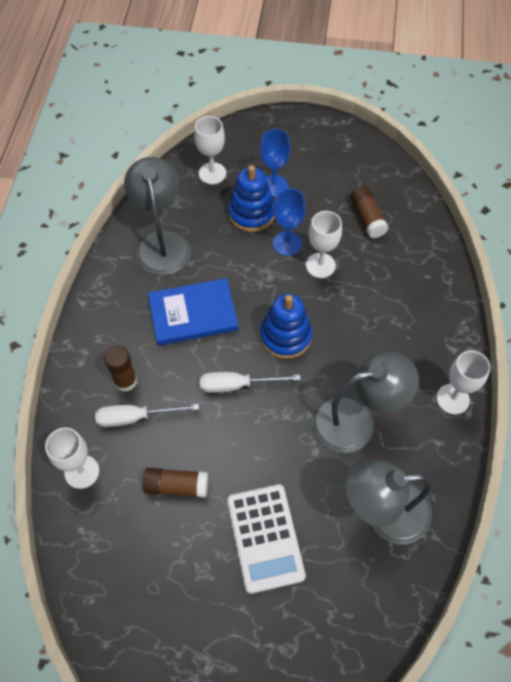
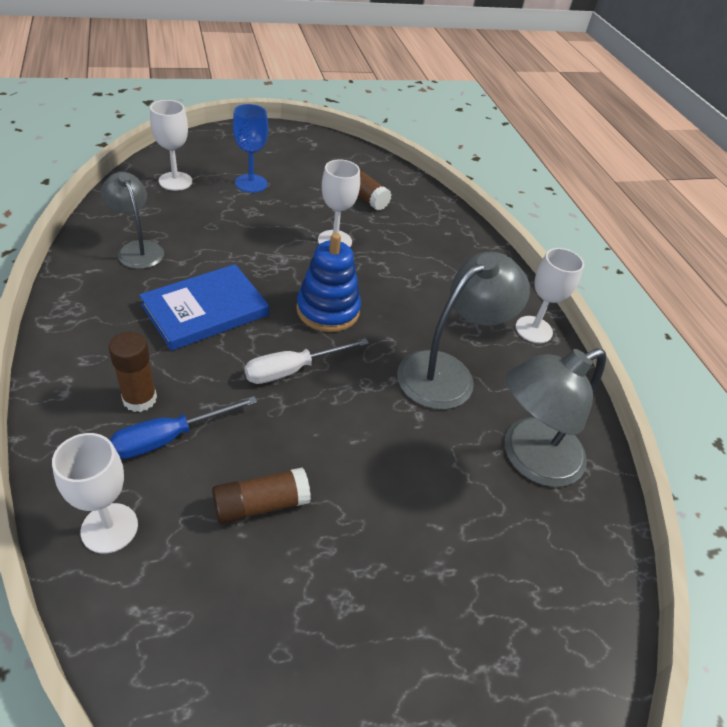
camera: 30 degrees left, 15 degrees down
white screwdriver [95,404,199,427] -> blue screwdriver [109,396,258,459]
grey lamp [124,157,191,276] -> grey lamp [101,172,164,269], size x0.64
white calculator [227,484,306,594] -> none
blue stacking toy [228,165,275,232] -> none
blue goblet [273,188,306,256] -> none

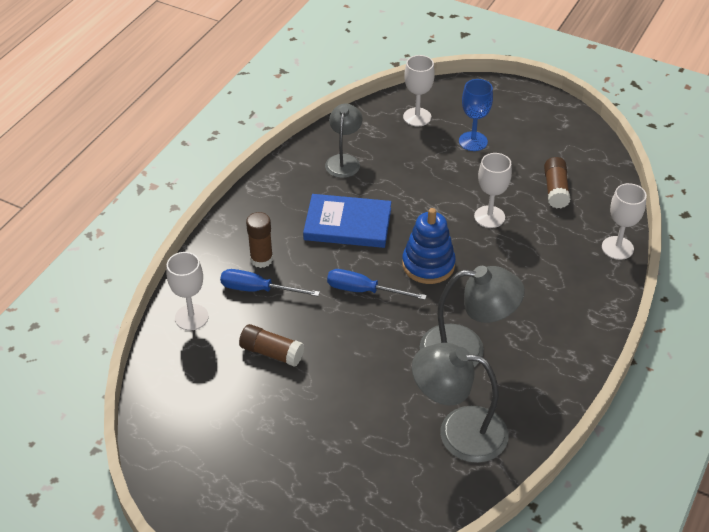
camera: 50 degrees right, 0 degrees up
white screwdriver [244,338,369,384] -> blue screwdriver [327,269,427,300]
white goblet [516,248,584,343] -> white goblet moved to [602,183,647,260]

